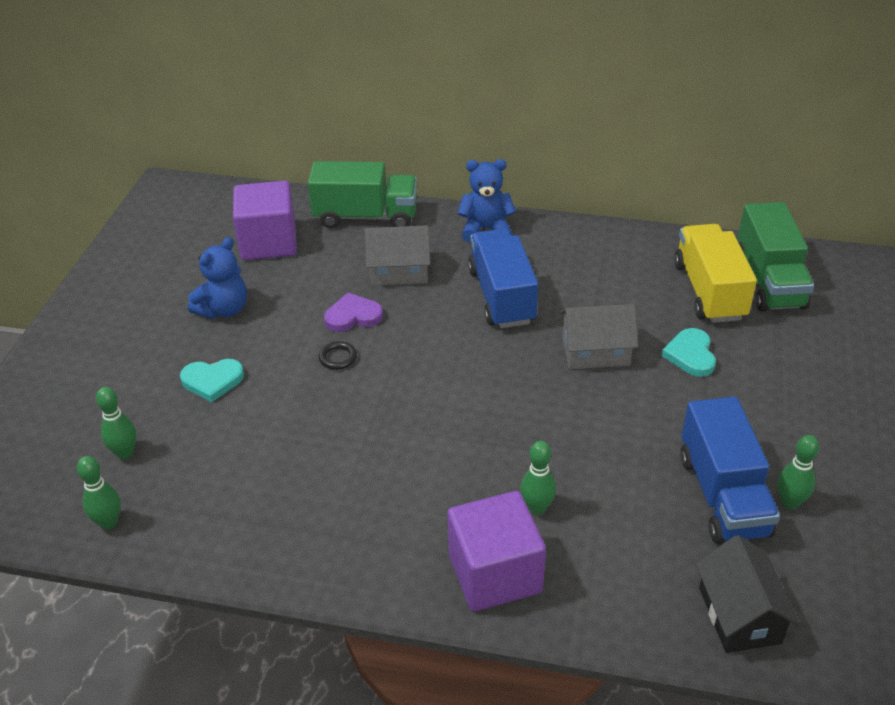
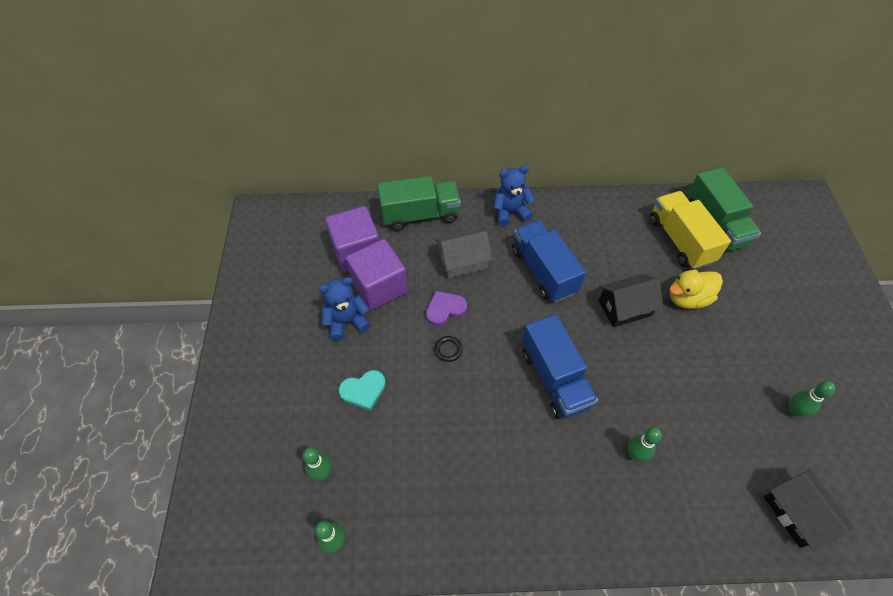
camera: 15 degrees left, 15 degrees up
blue teddy bear [188,237,247,319] -> blue teddy bear turned 135 degrees counterclockwise [319,277,371,341]
purple cube [447,491,546,611] -> purple cube moved to [346,239,408,310]
grey house [560,304,638,369] -> black house [599,274,663,327]
turquoise heart [661,328,716,377] -> yellow duck [669,270,723,309]
blue truck [680,396,780,544] -> blue truck moved to [522,314,598,419]

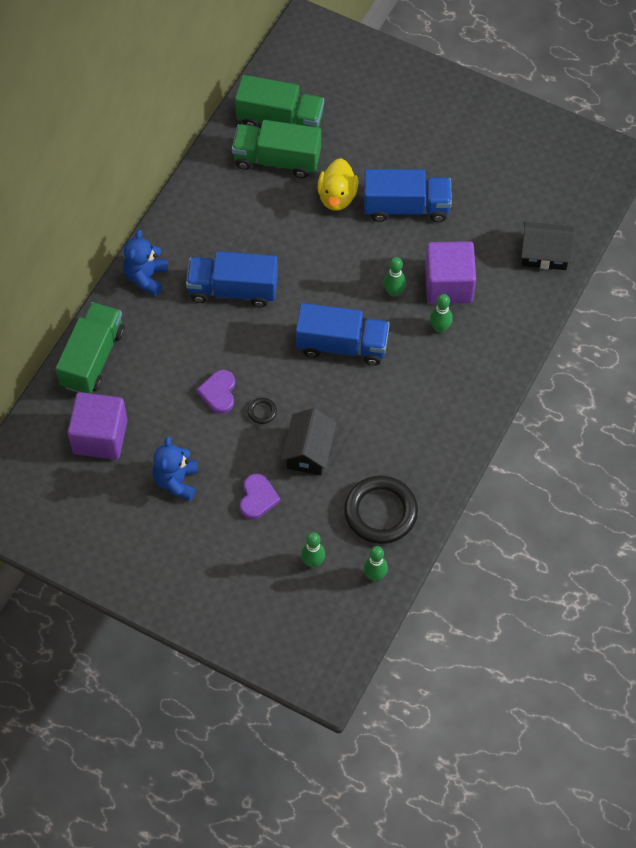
camera: 60 degrees left, 5 degrees up
turquoise heart [339,370,386,411] -> purple heart [240,474,281,520]
purple cube [346,239,408,310] -> purple cube moved to [425,241,476,304]
grey house [436,229,492,279] -> none
black house [599,274,663,327] -> black house moved to [281,408,337,475]
yellow truck [649,191,731,270] -> green truck [232,120,321,178]
green bowling pin [788,381,835,417] -> green bowling pin moved to [384,257,406,297]
none -> black ring [344,475,418,544]
none -> blue truck [364,169,452,222]

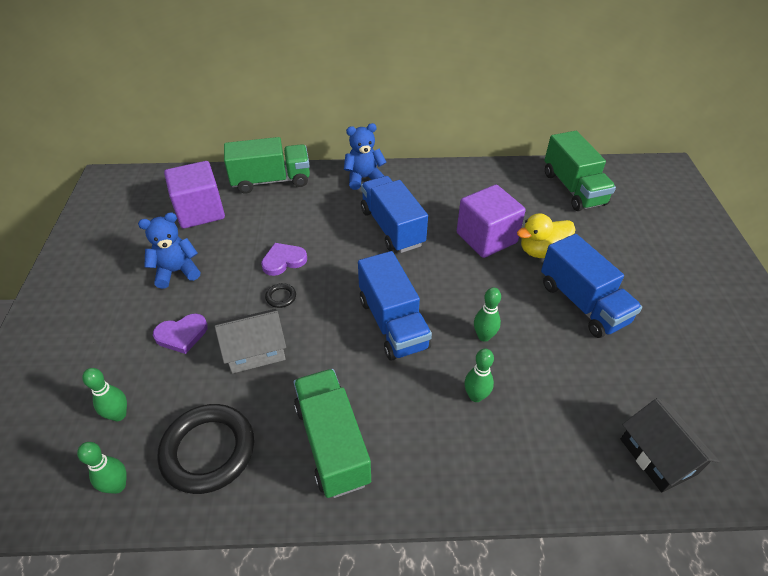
camera: 60 degrees right, 15 degrees down
green truck [232,120,321,178] -> green truck moved to [294,369,371,498]
black house [281,408,337,475] -> grey house [215,309,286,374]
purple cube [425,241,476,304] -> purple cube moved to [457,185,526,258]

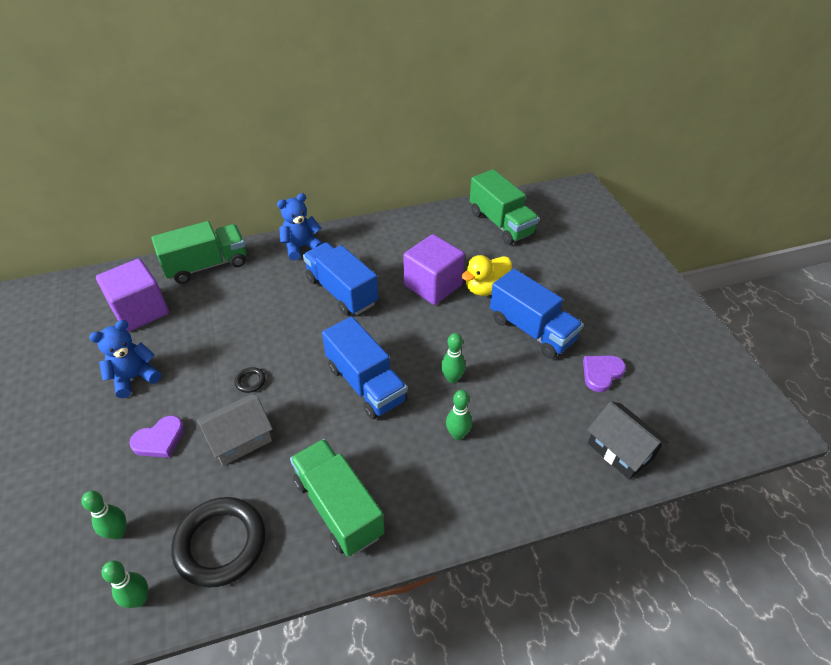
camera: 15 degrees left, 0 degrees up
purple heart [261,243,307,276] -> purple heart moved to [583,355,626,392]

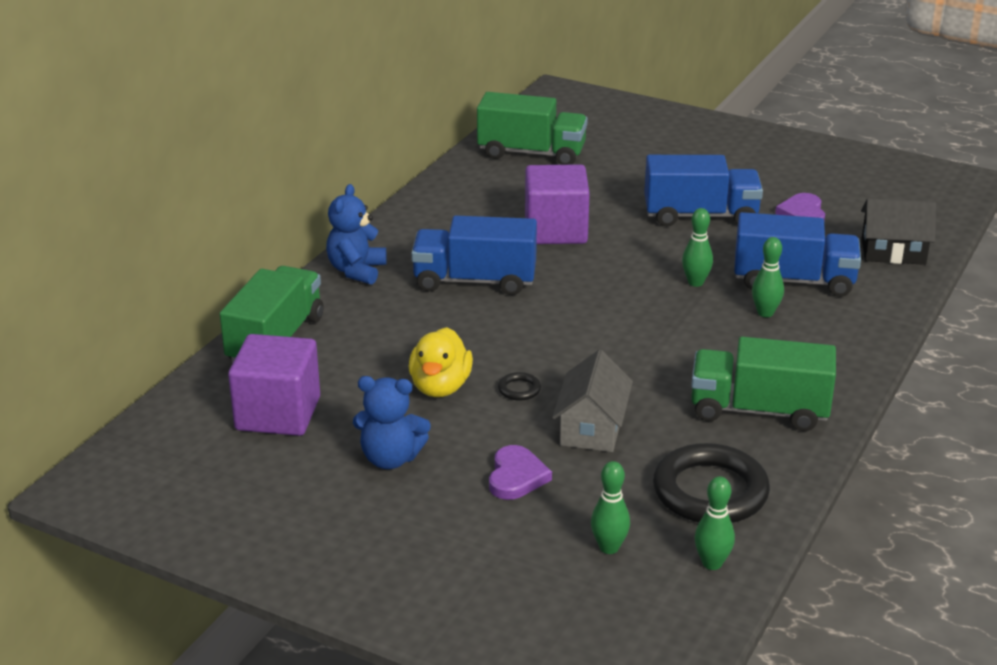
camera: 45 degrees left, 15 degrees down
blue teddy bear [89,320,161,398] -> blue teddy bear turned 90 degrees counterclockwise [353,376,431,469]
blue truck [322,316,407,419] -> blue truck moved to [734,212,861,297]
yellow duck [461,255,512,296] -> yellow duck moved to [409,327,473,397]

